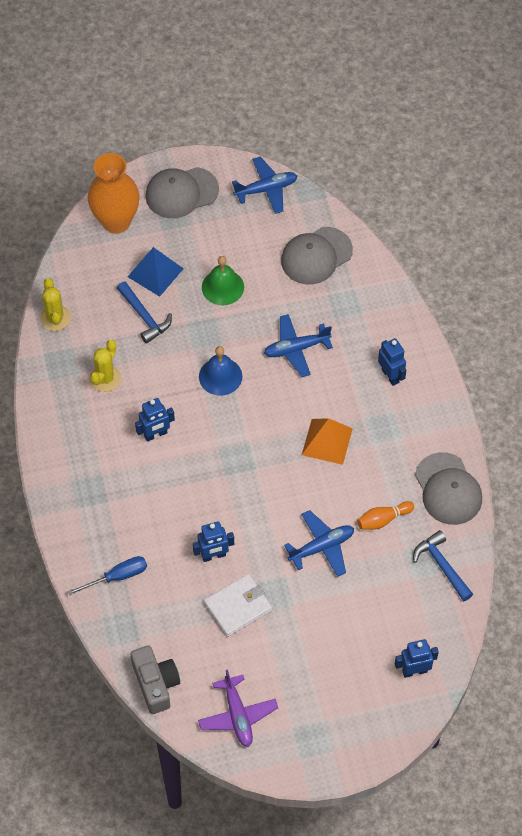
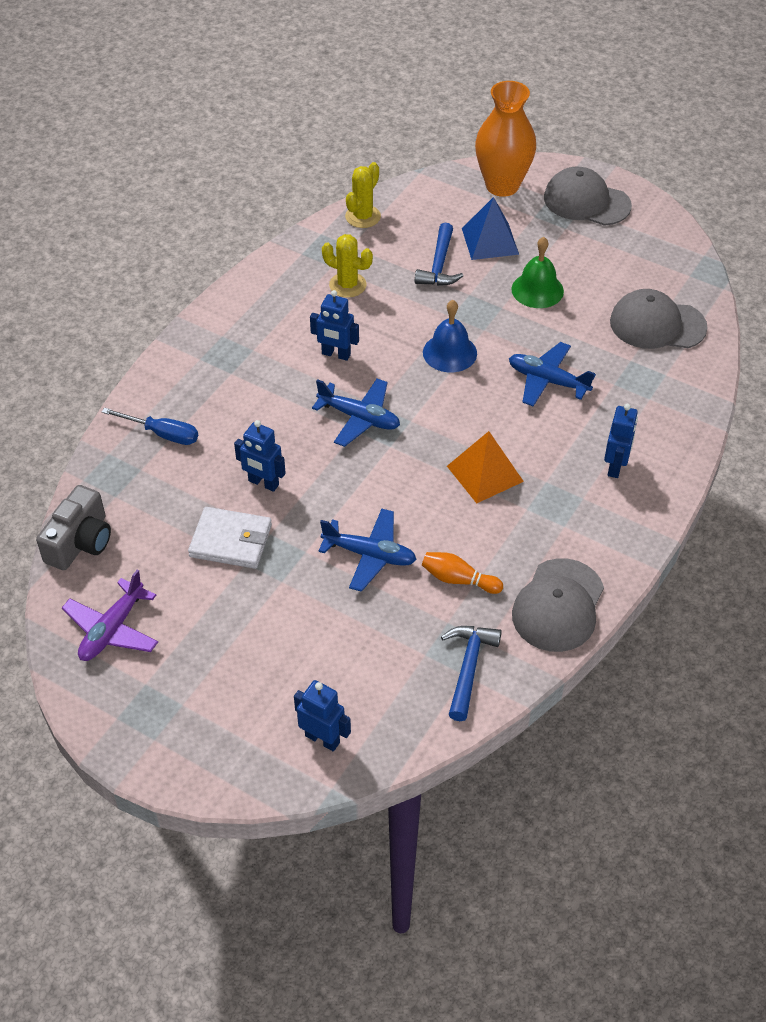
camera: 45 degrees right, 10 degrees down
yellow cactus [90,340,121,392] -> yellow cactus turned 45 degrees clockwise [322,234,373,298]
blue plane [232,156,297,214] -> blue plane moved to [312,378,400,447]

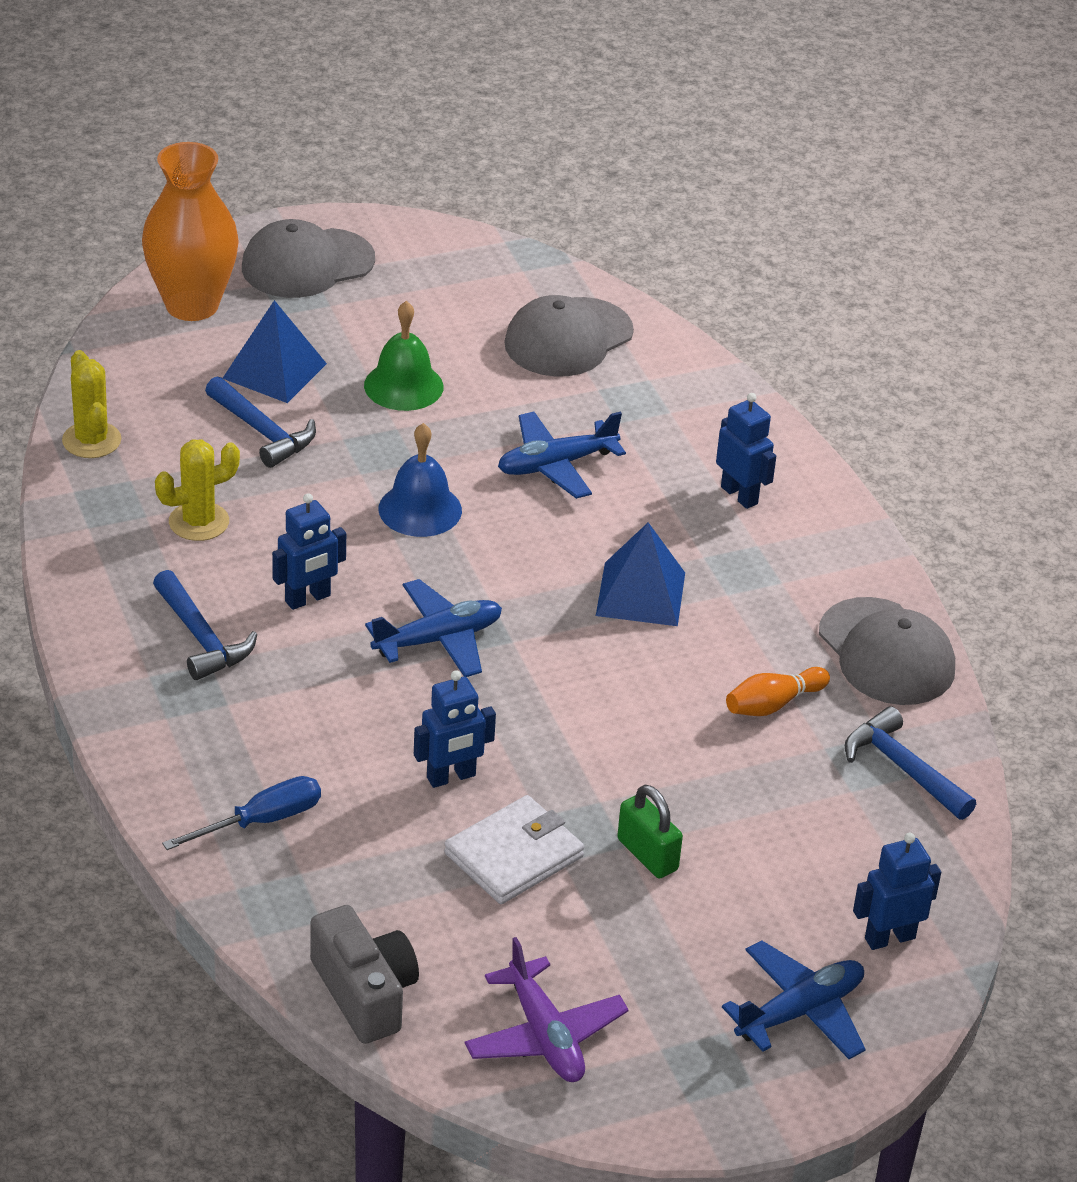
camera: 55 degrees left, 10 degrees down
blue plane [318,509,417,592] -> blue plane moved to [722,941,866,1059]
orange pyramid [447,431,524,503] -> blue pyramid [596,522,685,626]
none -> blue hammer [153,570,257,680]
none -> green padlock [617,785,683,879]

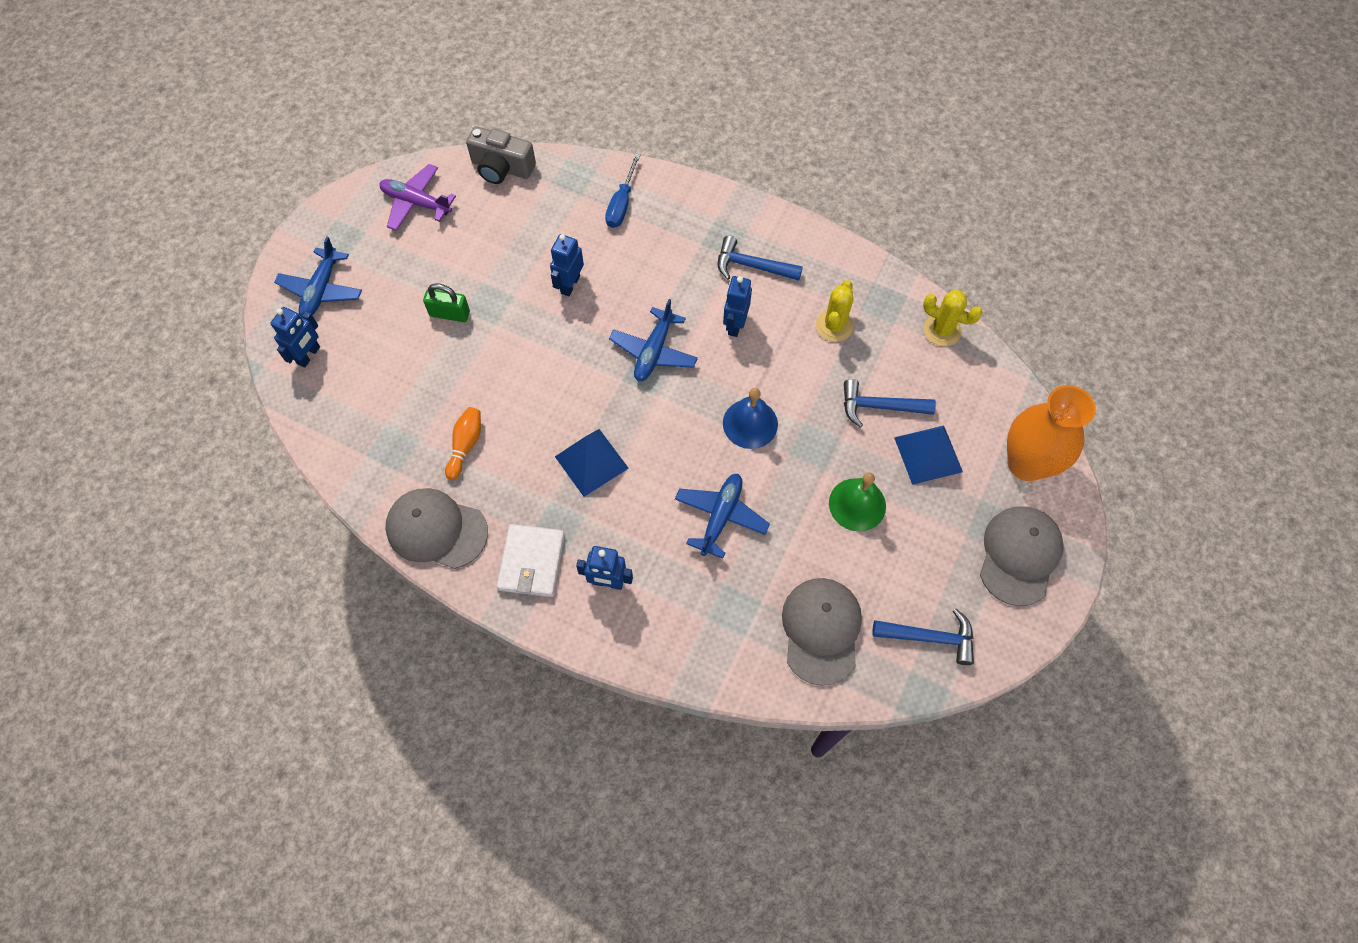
camera: 140 degrees right, 25 degrees up
white wallet [444,795,584,904] -> white wallet moved to [496,524,565,597]
blue hammer [845,706,976,820] -> blue hammer moved to [872,609,974,665]

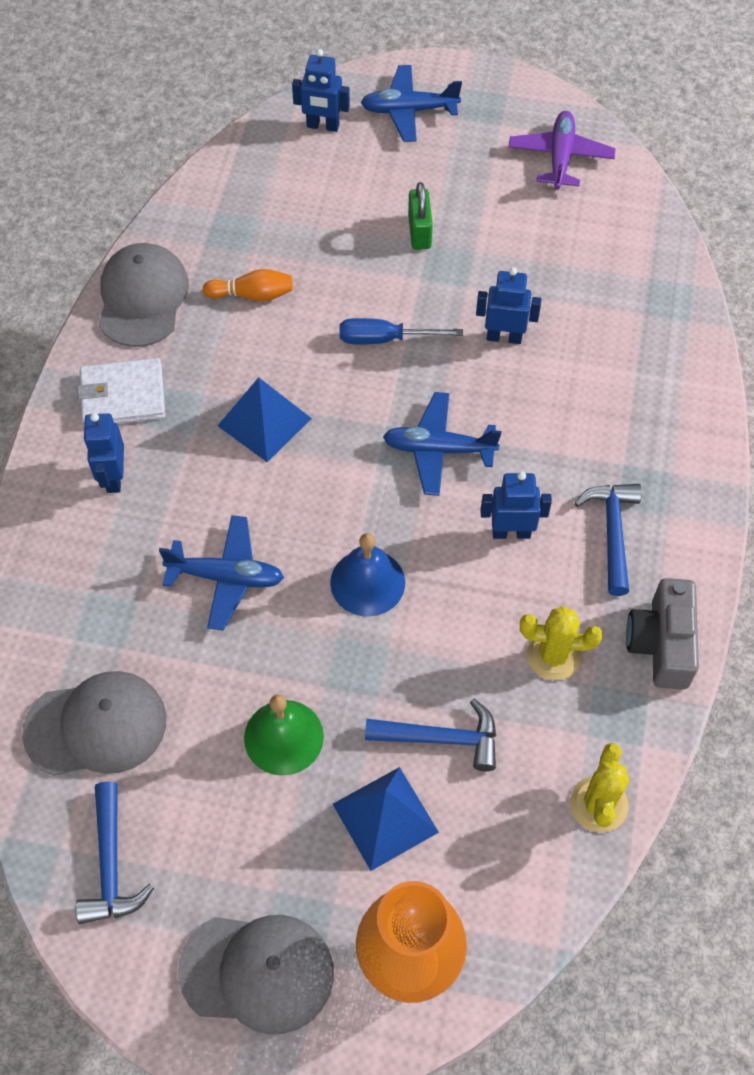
camera: 75 degrees right, 5 degrees down
grey camera [466,126,536,184] -> grey camera moved to [626,578,699,690]
blue screwdriver [605,154,640,228] -> blue screwdriver moved to [340,318,463,344]
blue hammer [844,379,936,428] -> blue hammer turned 105 degrees clockwise [365,699,496,771]

